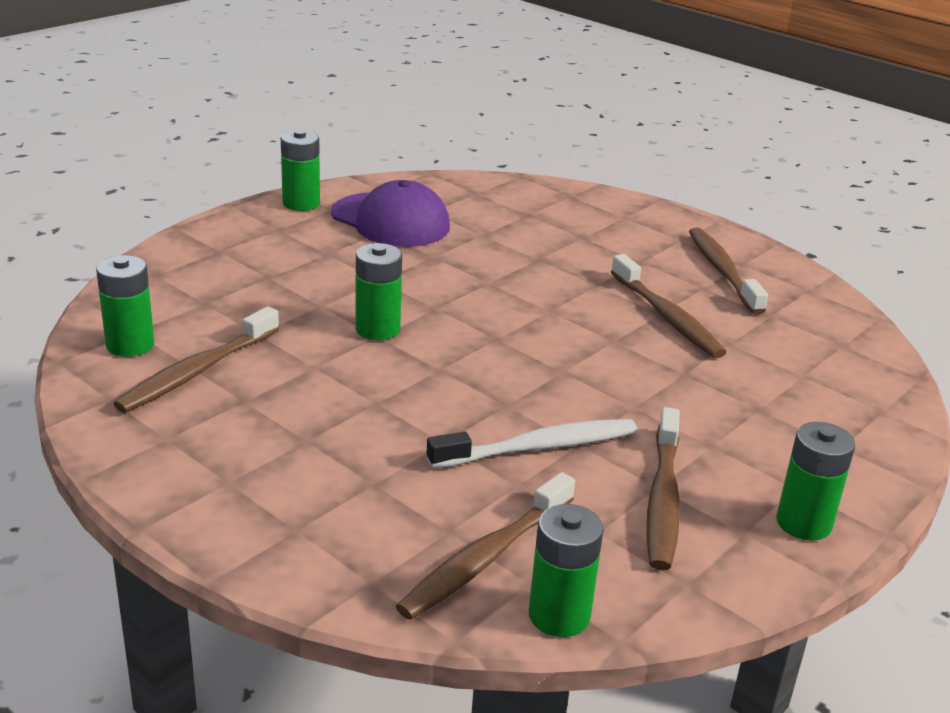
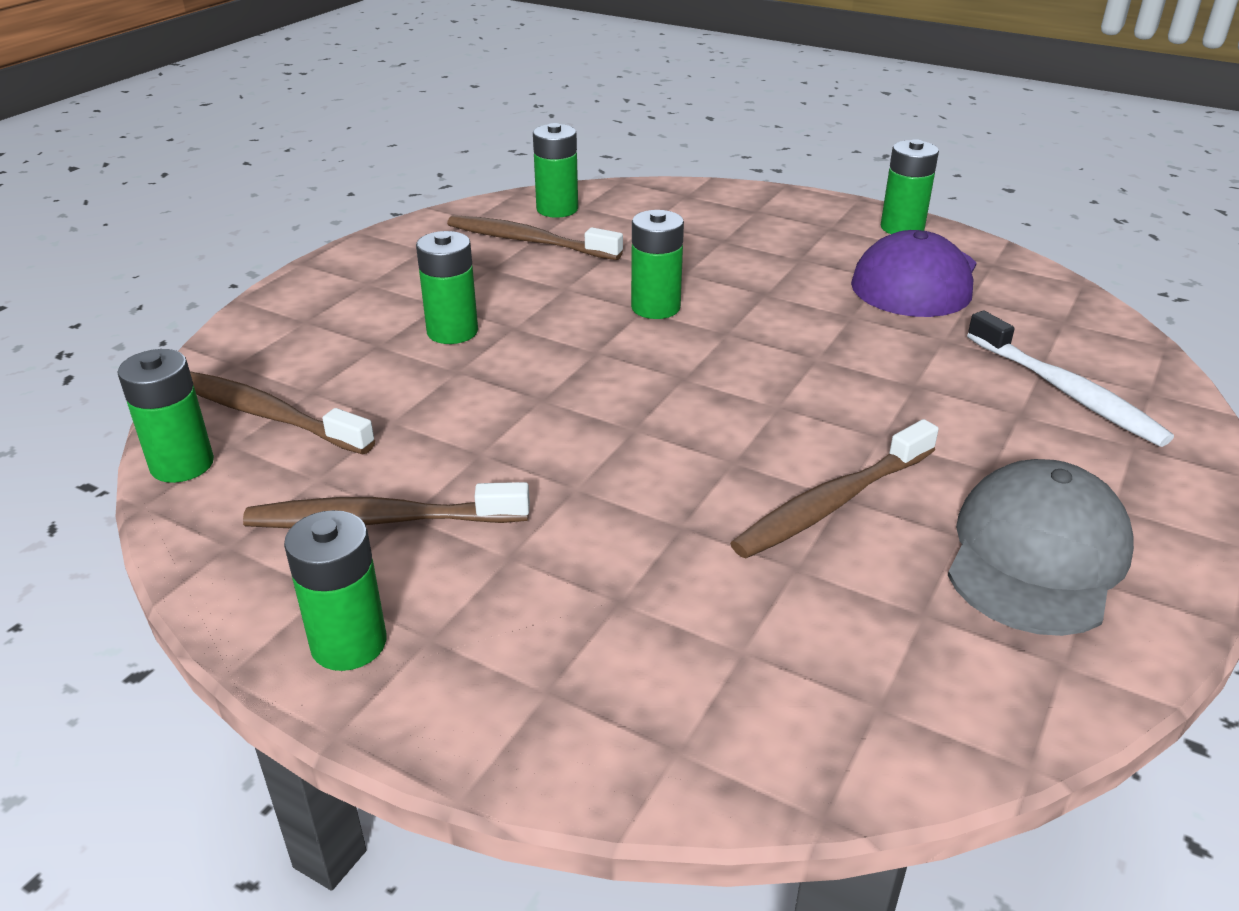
camera: 80 degrees right, 5 degrees up
white toothbrush [427,419,637,469] -> white toothbrush moved to [967,311,1174,447]
brown toothbrush [689,228,768,315] -> grey cap [948,459,1134,636]
none -> green battery [416,231,478,344]

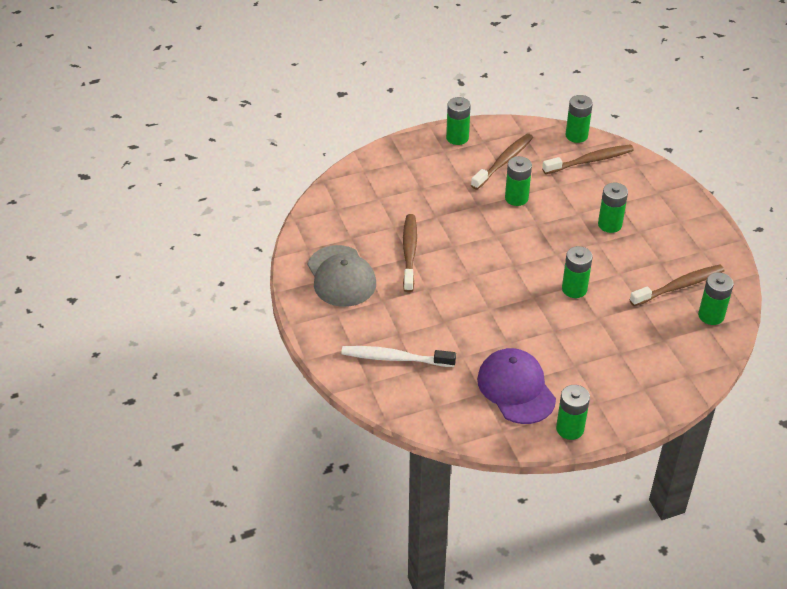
camera: 130 degrees right, 10 degrees up
none -> green battery [505,156,532,206]

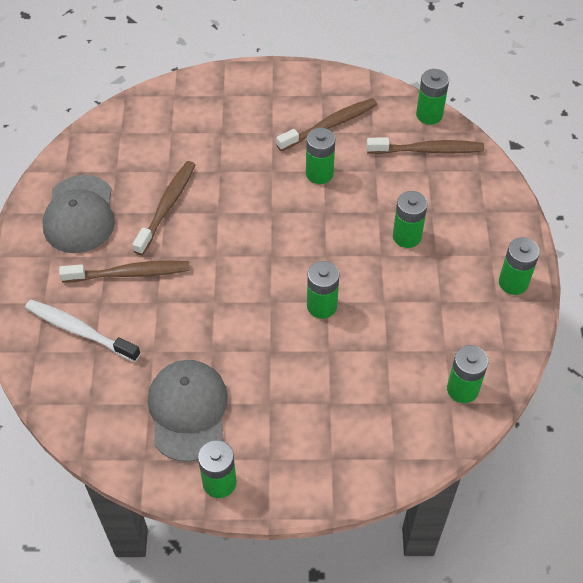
camera: 20 degrees right, 10 degrees up
green battery [446,97,471,145] -> green battery moved to [499,237,540,295]
purple cap [477,348,556,424] -> grey cap [148,360,228,462]
brown toothbrush [630,265,725,306] -> brown toothbrush moved to [59,261,190,282]

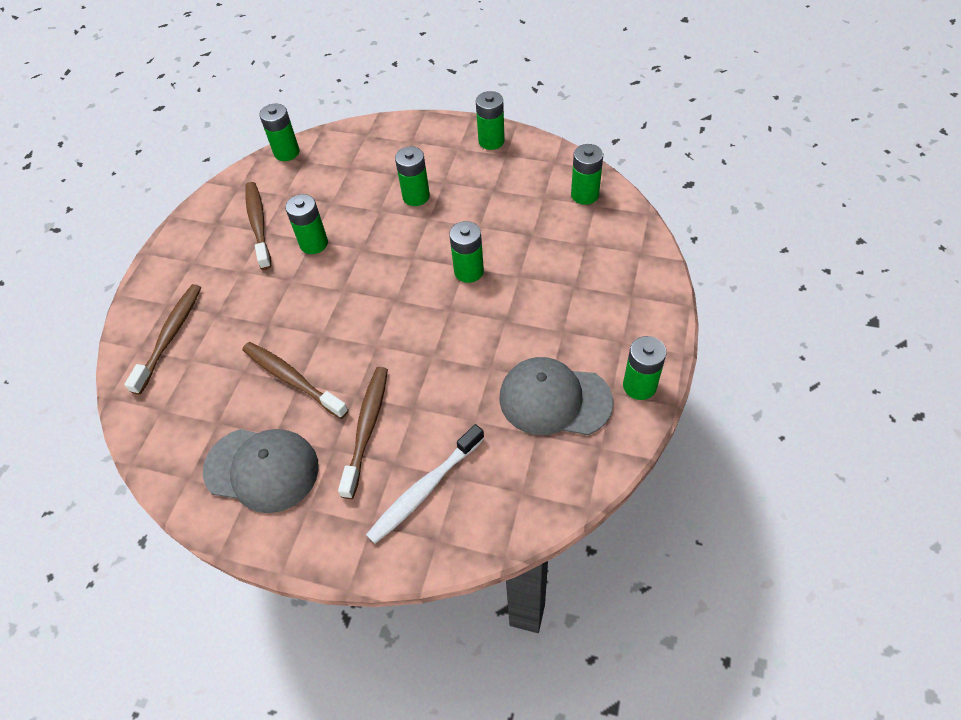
camera: 70 degrees left, 0 degrees up
brown toothbrush [366,137,484,154] -> brown toothbrush moved to [124,284,201,395]

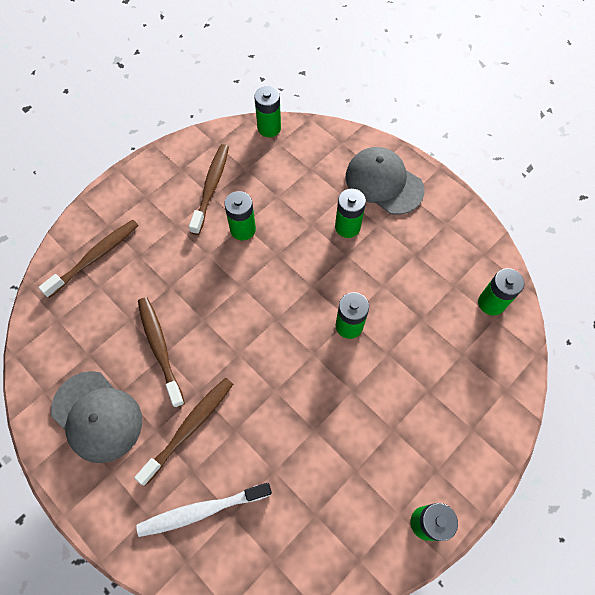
camera: 25 degrees right, 10 degrees up
green battery [476,91,505,150] -> none
grey cap [499,357,613,435] -> grey cap moved to [346,147,425,215]

